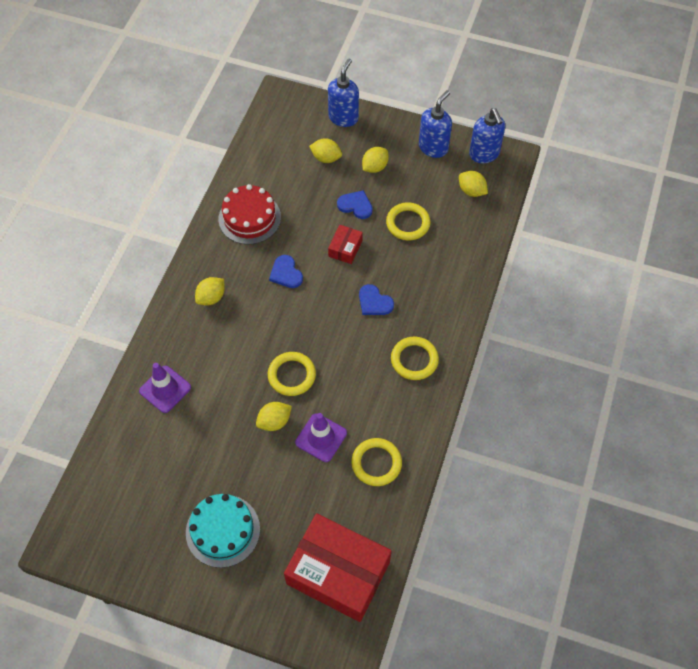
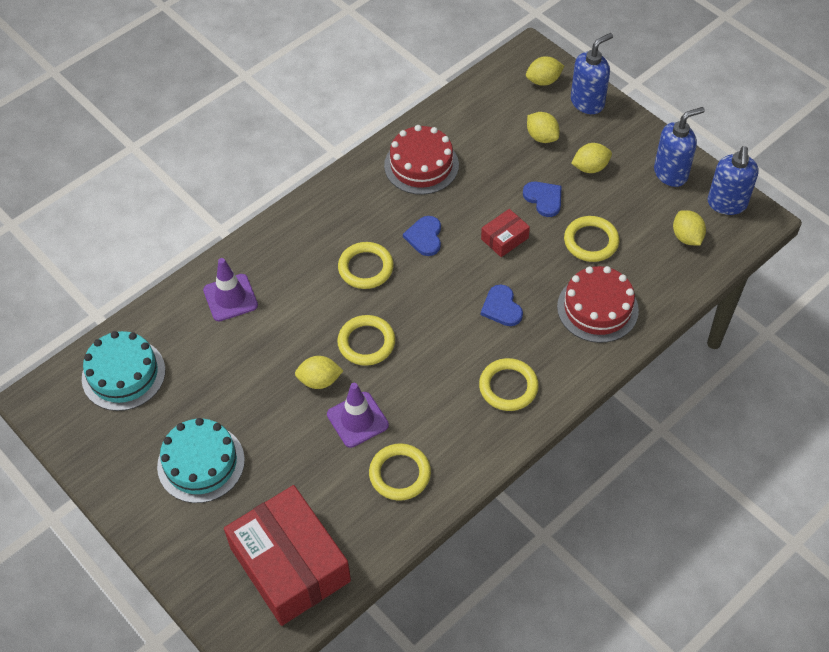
camera: 30 degrees right, 5 degrees down
yellow lemon [195,277,224,305] -> yellow lemon moved to [526,56,564,86]
none -> turquoise cake [82,331,165,411]
none -> yellow ring [338,242,394,289]
none -> red cake [557,266,639,343]

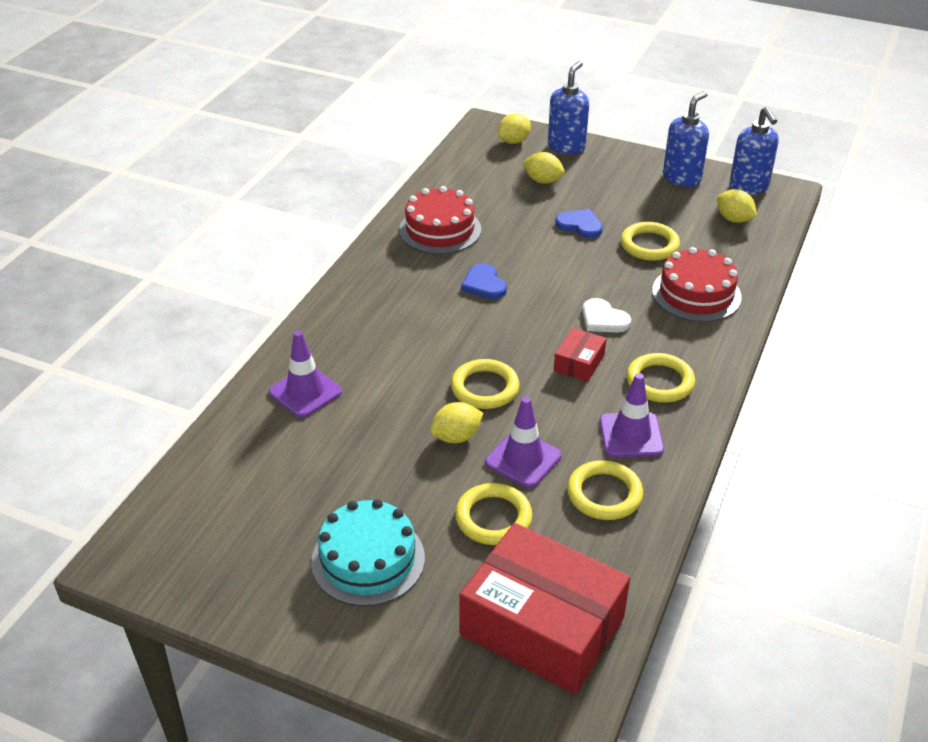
camera: 25 degrees left, 15 degrees down
turquoise cake [82,331,165,411] -> none
yellow ring [338,242,394,289] -> yellow ring moved to [455,483,532,545]
red box [481,209,530,257] -> red box moved to [554,328,606,382]
blue heart [481,284,523,326] -> white heart [582,298,631,333]
yellow lemon [571,143,612,173] -> none
none -> purple traffic cone [599,373,664,457]

